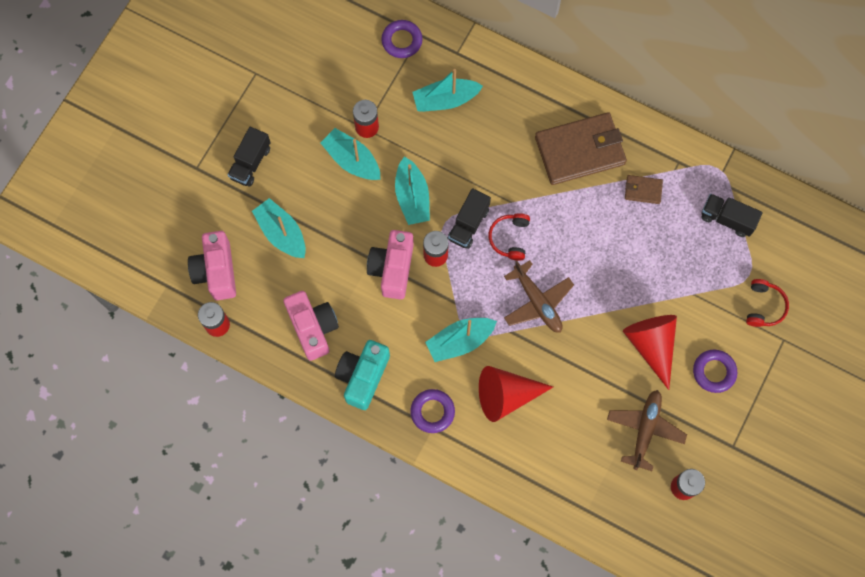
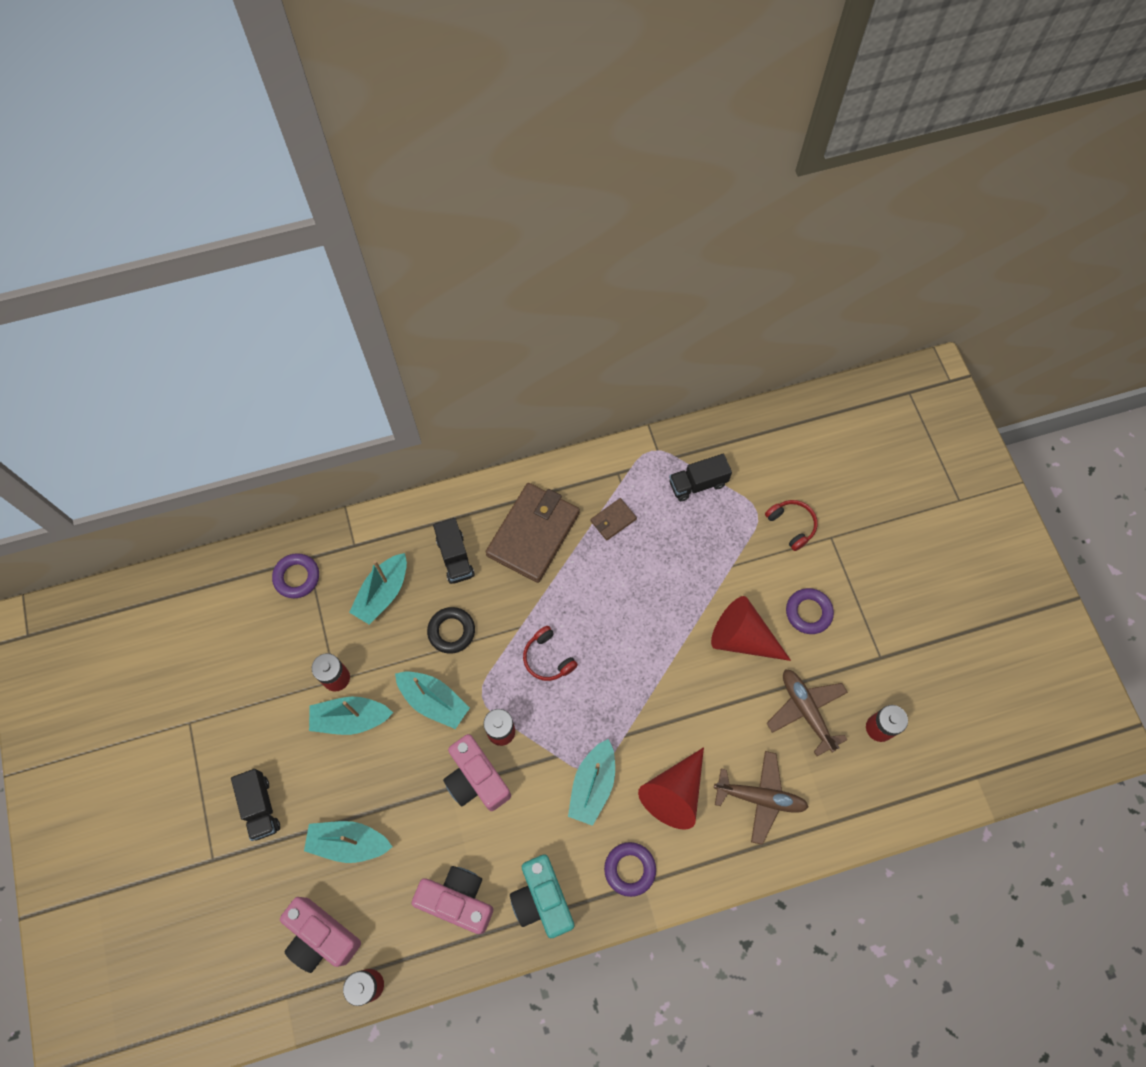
camera: 45 degrees left, 5 degrees down
black truck [448,188,491,249] -> black truck moved to [433,518,475,584]
brown plane [504,260,574,333] -> brown plane moved to [714,751,808,845]
none -> black ring [427,607,475,654]

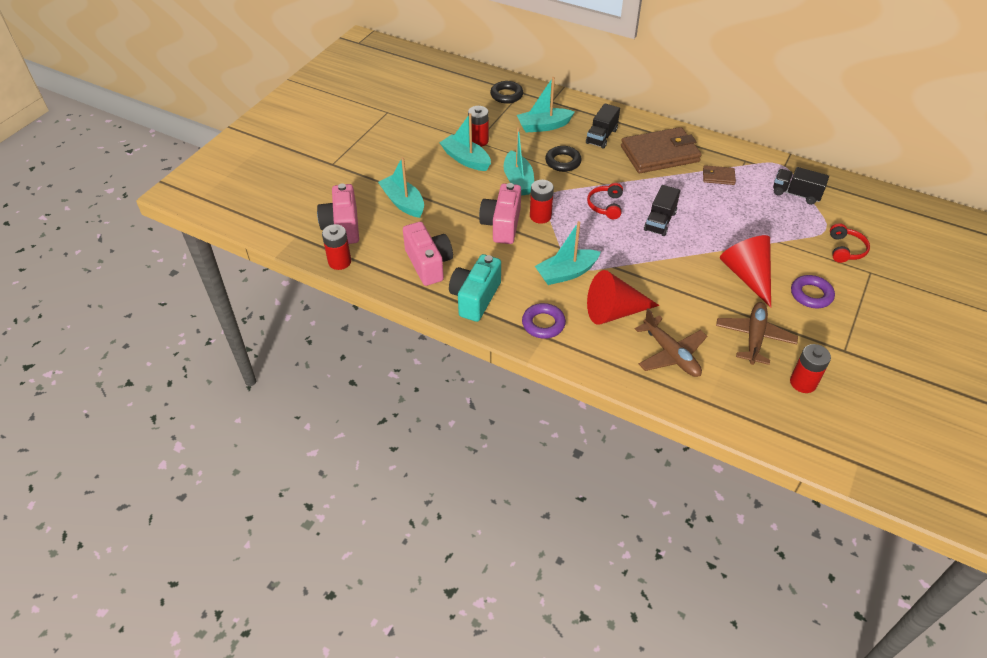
camera: 45 degrees right, 20 degrees down
black truck [231,769,280,841] -> black truck moved to [644,185,680,236]
purple ring [272,553,319,598] -> black ring [490,81,523,104]

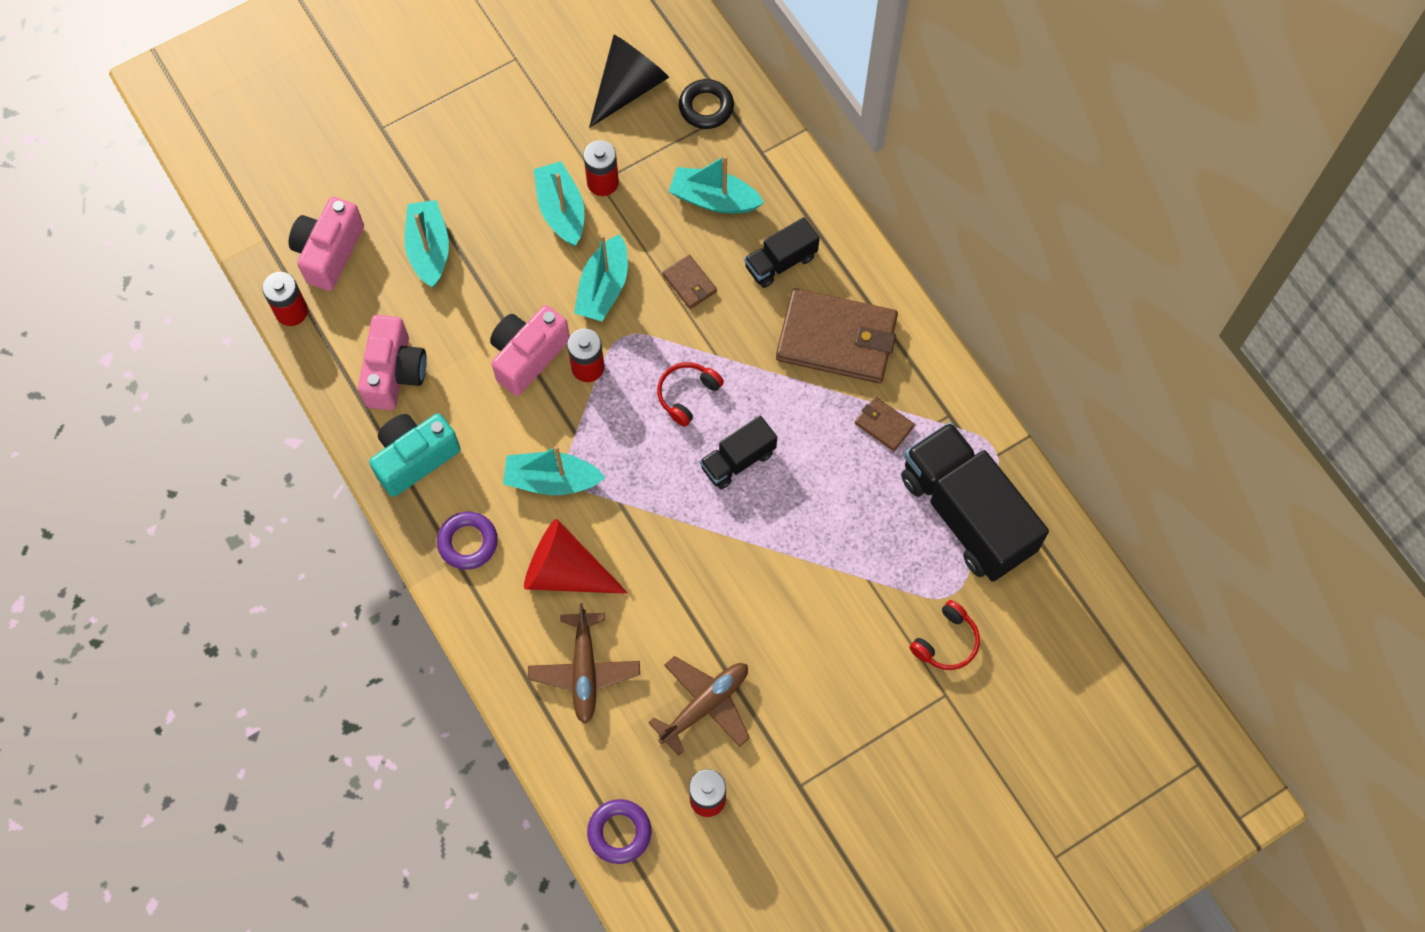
camera: 30 degrees right, 20 degrees up
black ring [545,146,582,172] -> brown wallet [662,255,717,309]
red cone [720,235,771,308] -> none
black truck [773,167,829,205] -> black truck [901,422,1049,582], size x2.00
purple ring [791,275,835,308] -> purple ring moved to [587,799,652,864]
none -> black cone [589,35,669,128]

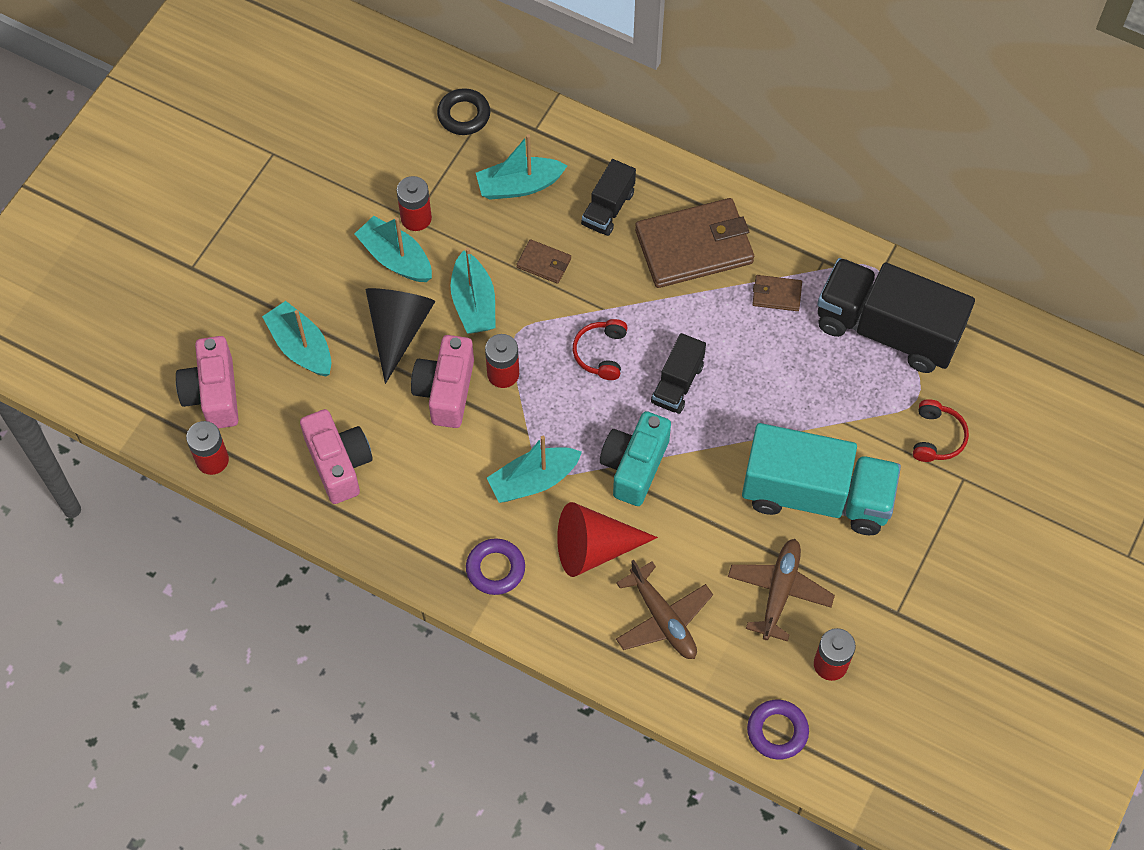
camera: 30 degrees left, 5 degrees down
turquoise camera [369,413,461,497] -> turquoise camera moved to [600,411,671,506]
black cone [589,35,669,128] -> black cone moved to [366,288,435,384]
none -> turquoise truck [742,423,901,535]

